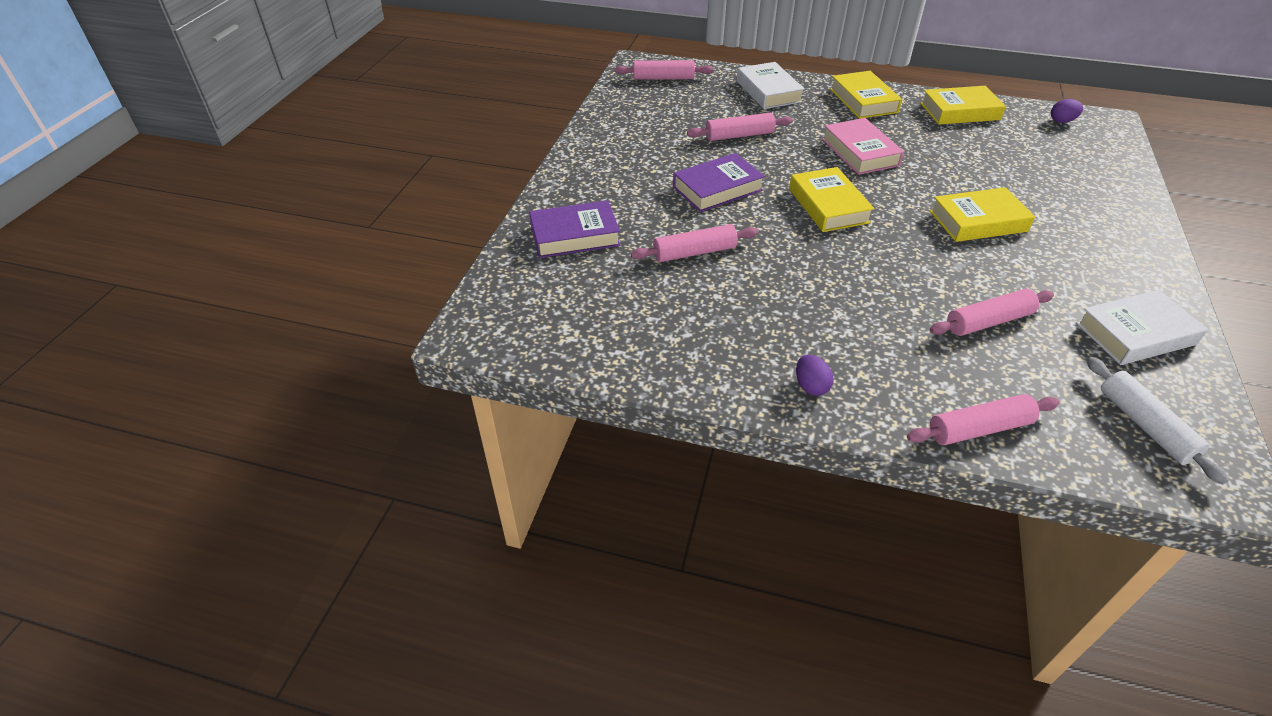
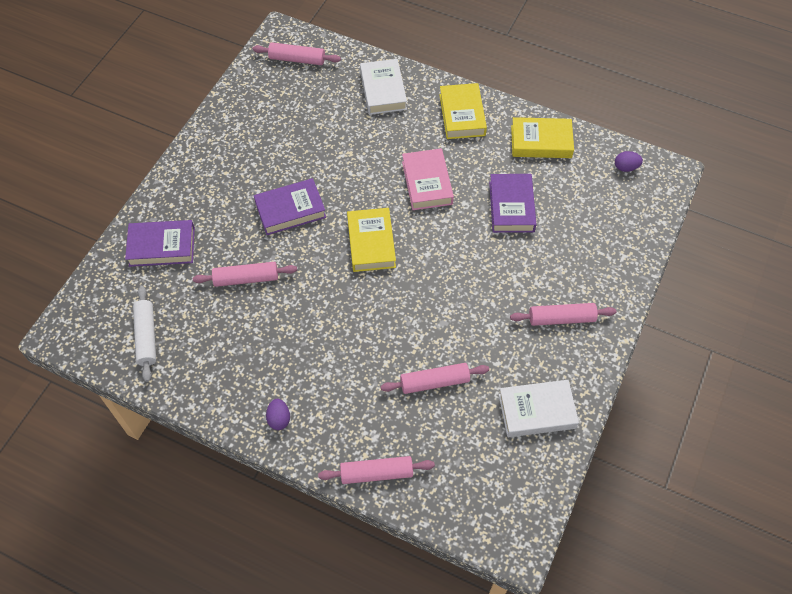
camera: 10 degrees right, 15 degrees up
pink rolling pin [687,113,793,141] -> pink rolling pin moved to [510,303,616,326]
yellow book [930,187,1035,242] -> none
white rolling pin [1087,357,1229,484] -> white rolling pin moved to [133,286,156,382]
none -> purple book [489,174,537,233]

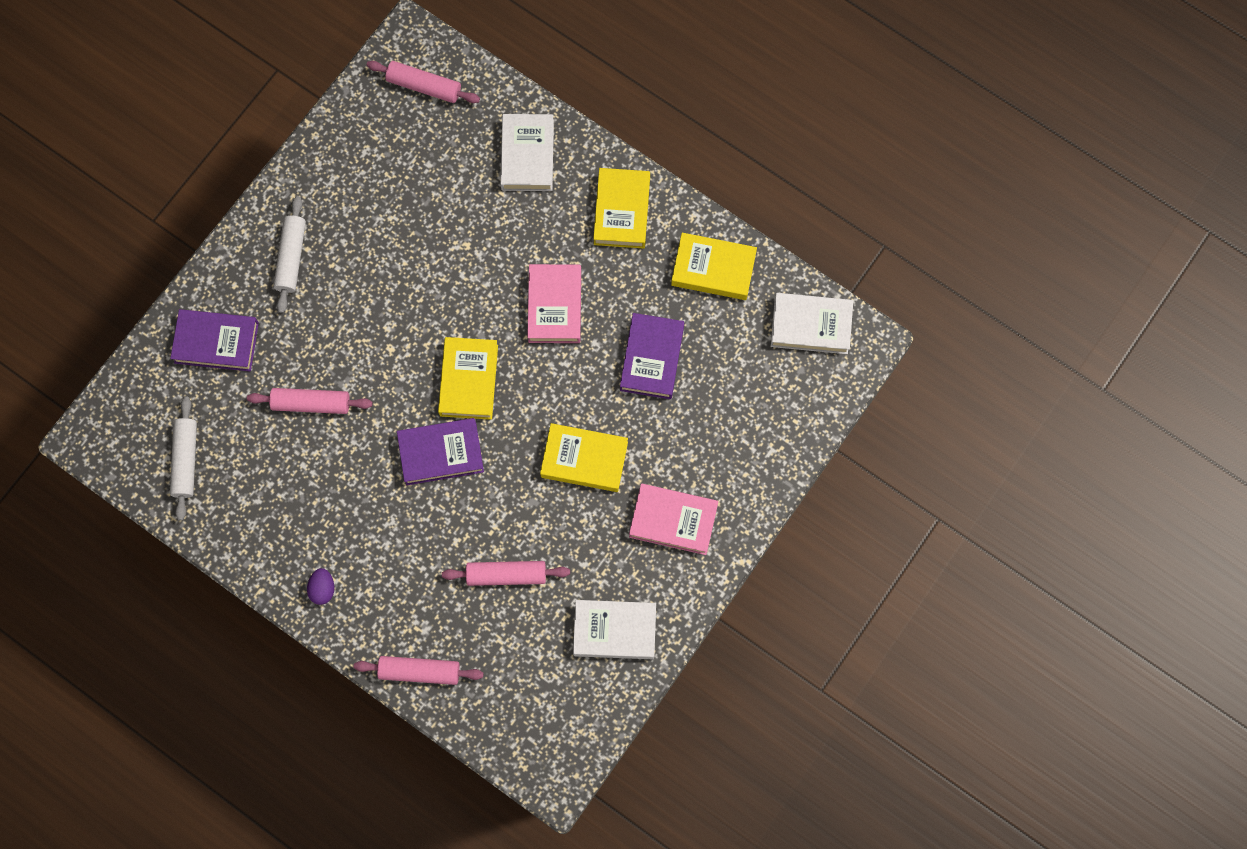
camera: 10 degrees right, 15 degrees up
purple book [254,178,326,235] -> purple book moved to [397,418,484,485]
pink rolling pin [510,303,616,326] -> pink book [629,484,718,555]
purple egg [615,151,643,172] -> white book [771,293,853,354]
none -> white rolling pin [273,196,306,313]
none -> yellow book [540,423,628,492]

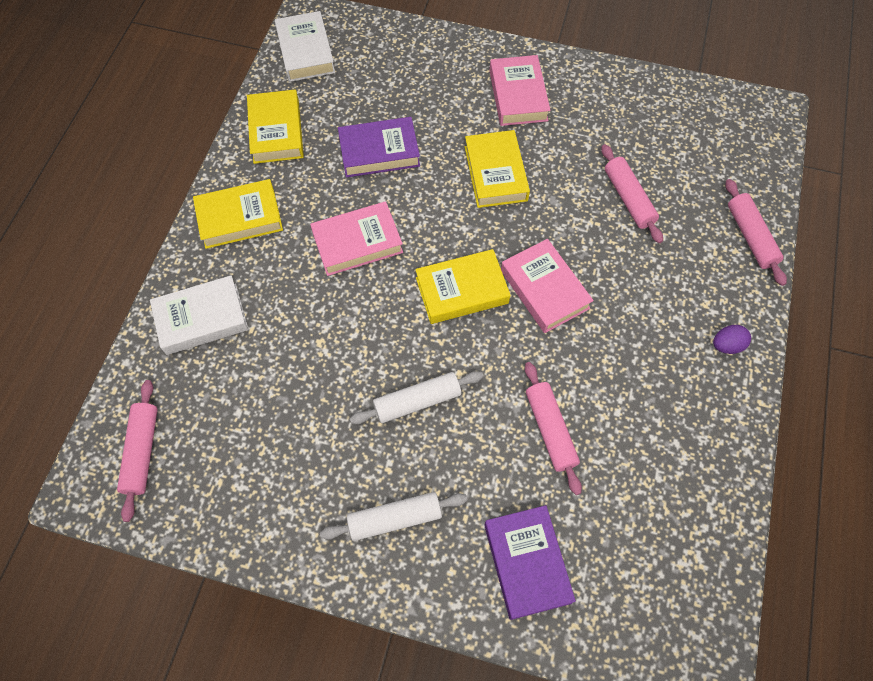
camera: 110 degrees left, 10 degrees down
white rolling pin [170,397,197,521] -> white rolling pin moved to [350,371,483,424]
purple book [397,418,484,485] -> pink book [501,239,594,333]
white book [573,600,656,659] -> none

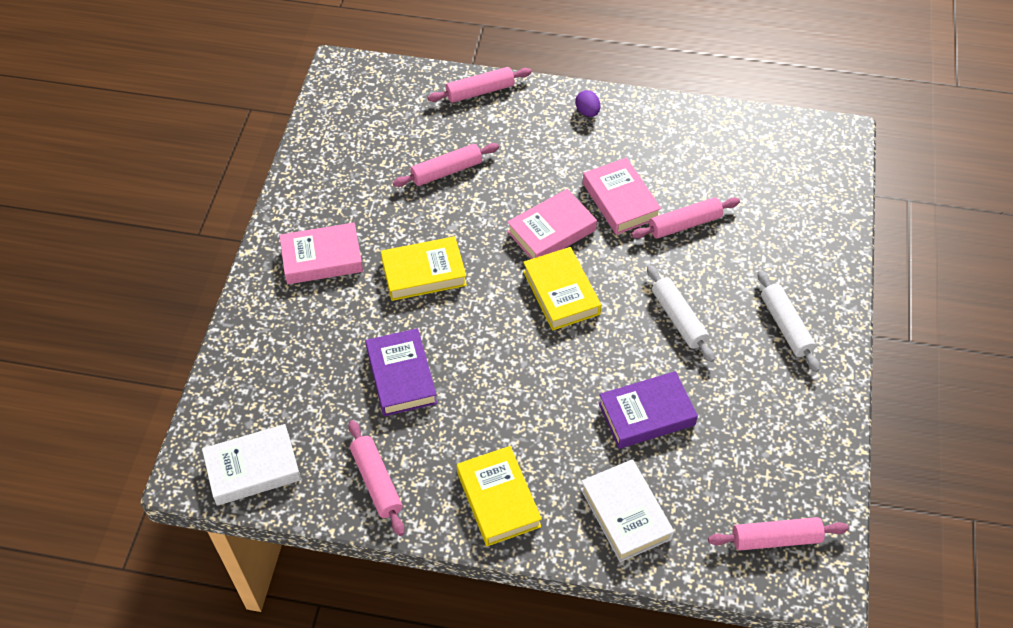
camera: 95 degrees left, 10 degrees down
yellow book [247,90,304,164] -> pink rolling pin [348,420,405,536]
pink book [310,201,403,276] -> pink book moved to [583,158,661,235]
purple book [484,505,576,620] -> purple book moved to [599,371,698,449]

